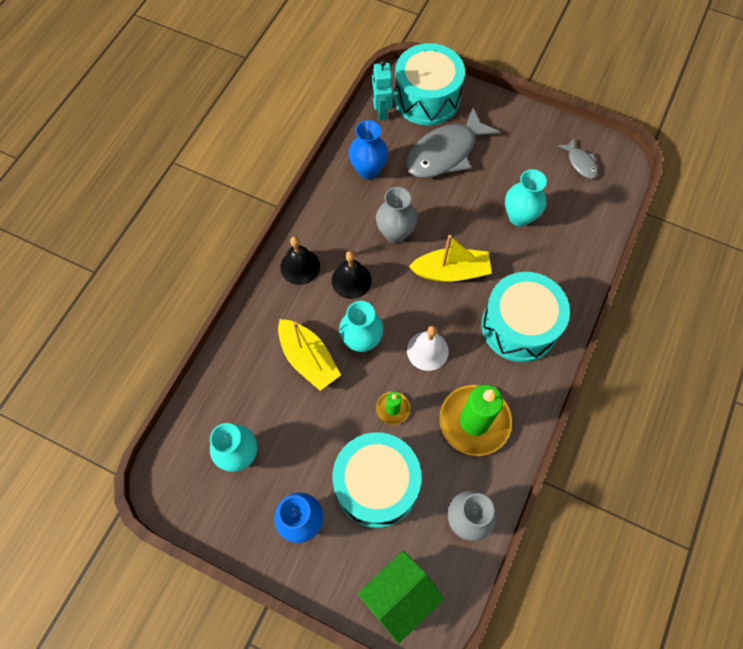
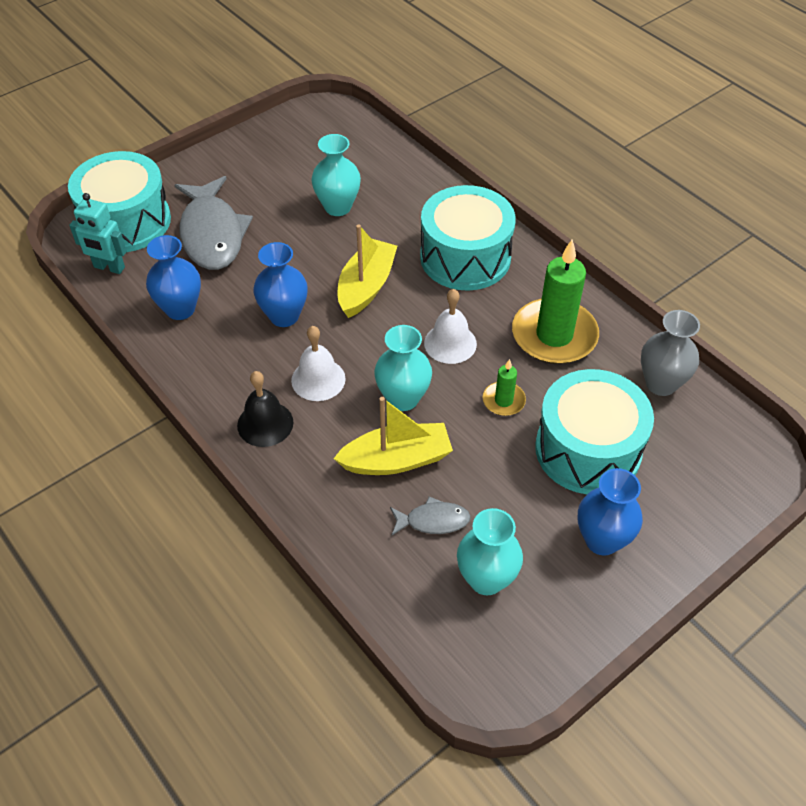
camera: 65 degrees left, 15 degrees down
black bell [332,251,372,299] -> white bell [291,326,346,401]
green house [358,551,444,644] -> none
grey vase [376,187,417,243] -> blue vase [253,242,308,327]
grey fish [558,139,598,179] -> grey fish moved to [390,496,471,535]

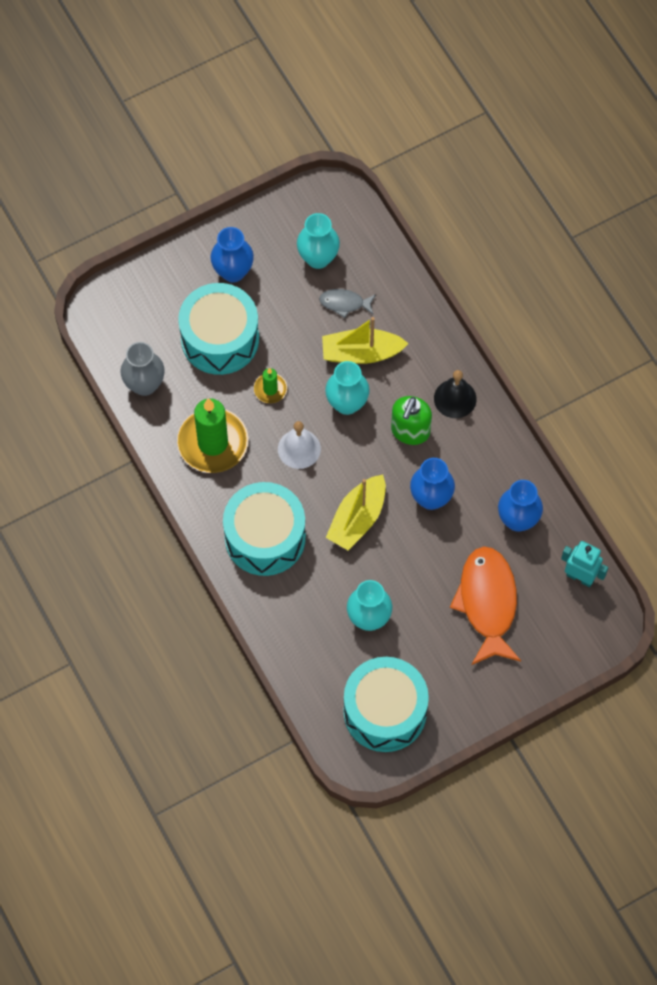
camera: 170 degrees left, 15 degrees up
turquoise drum [68,151,171,252] -> turquoise drum moved to [343,657,429,752]
grey fish [174,176,253,270] -> orange fish [450,546,521,665]
white bell [291,326,346,401] -> green soap dispenser [391,396,432,445]

